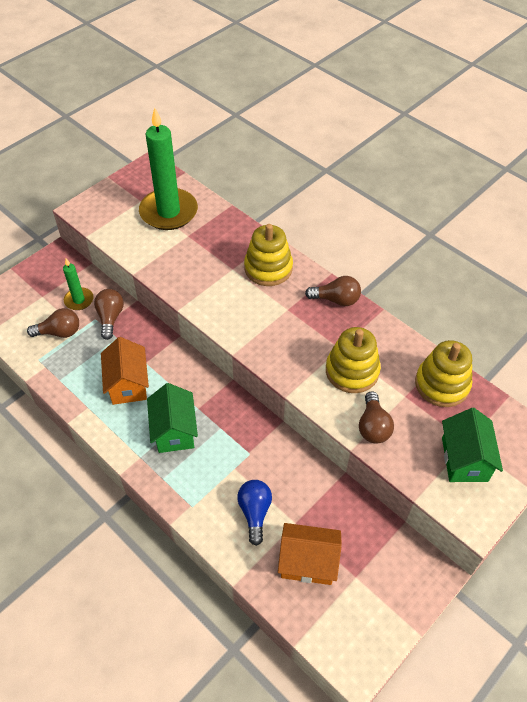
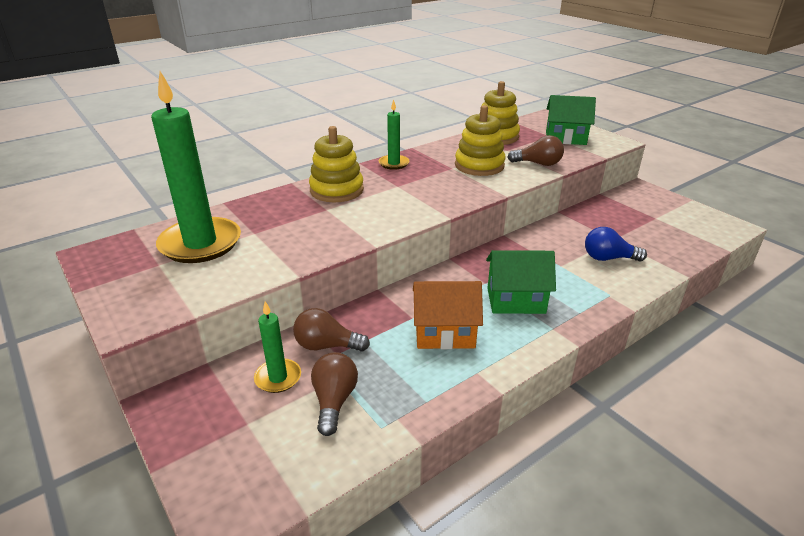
camera: 80 degrees left, 20 degrees down
orange house [278,523,342,585] -> none
brown light bulb [305,276,361,306] -> green candle [379,99,409,170]

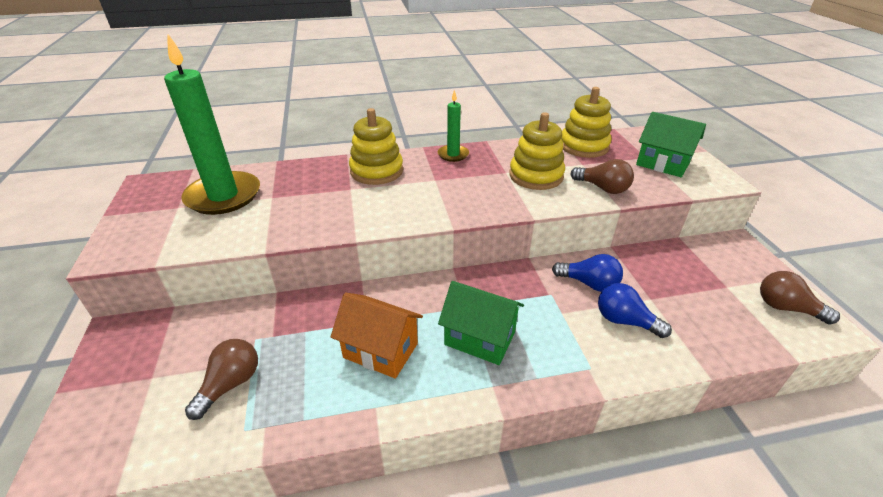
camera: 25 degrees right, 5 degrees up
green candle [254,301,301,393] -> none
brown light bulb [293,308,370,352] -> brown light bulb moved to [760,271,840,325]
none -> blue light bulb [552,254,623,292]

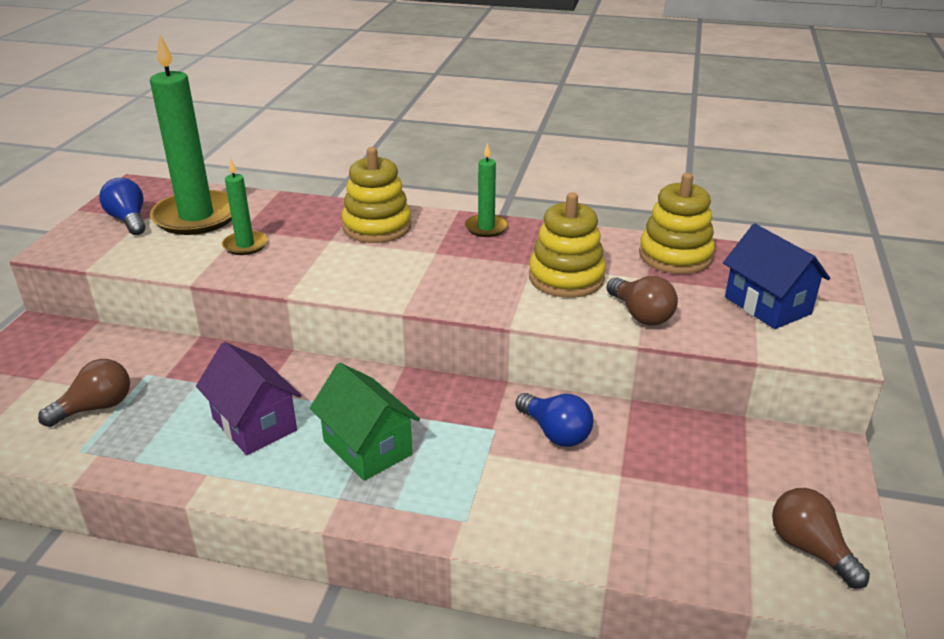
camera: 25 degrees right, 5 degrees down
orange house [331,292,423,379] -> purple house [196,342,302,455]
blue light bulb [598,283,672,338] -> blue light bulb moved to [99,178,145,235]
green house [636,112,706,177] -> blue house [723,224,830,329]
none -> green candle [222,158,268,255]

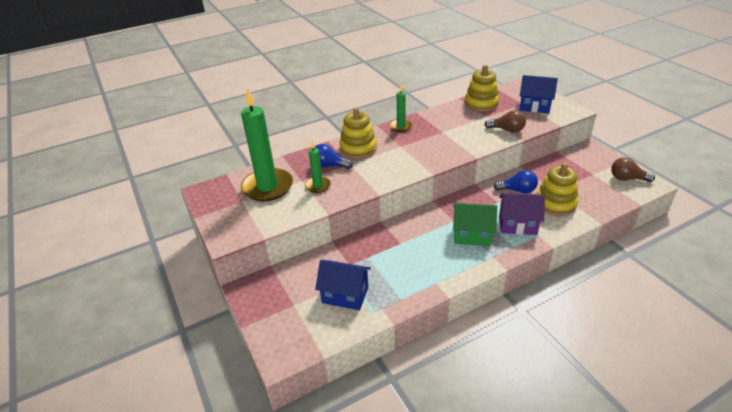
camera: 40 degrees left, 5 degrees up
brown light bulb [38,359,130,427] -> blue house [315,260,371,310]
blue light bulb [99,178,145,235] -> blue light bulb moved to [315,144,353,169]
purple house [196,342,302,455] -> purple house moved to [499,193,545,235]
yellow stacking toy [529,192,606,298] -> yellow stacking toy moved to [537,162,578,216]

